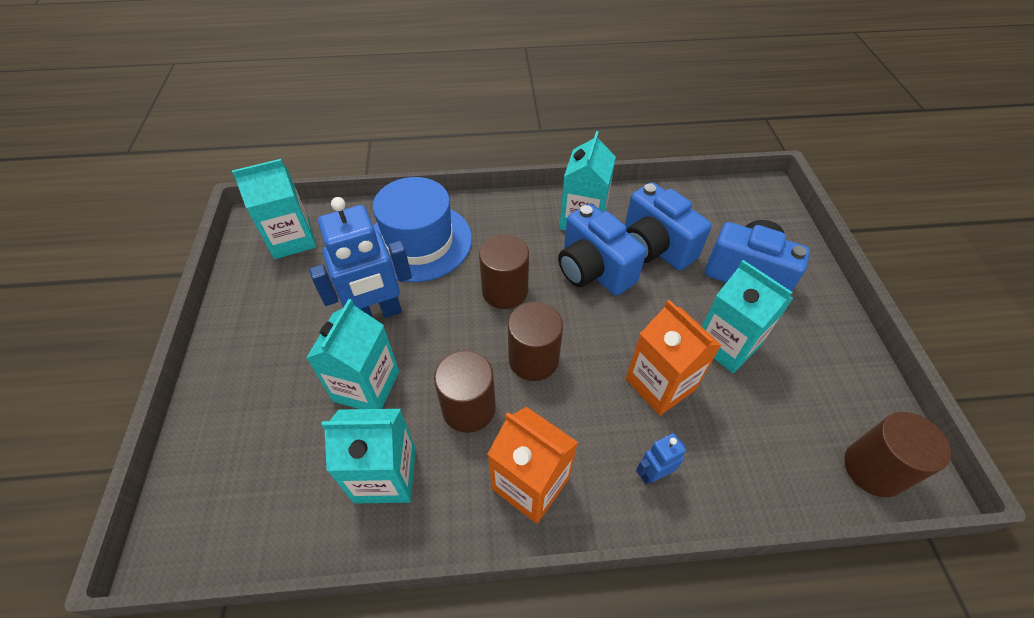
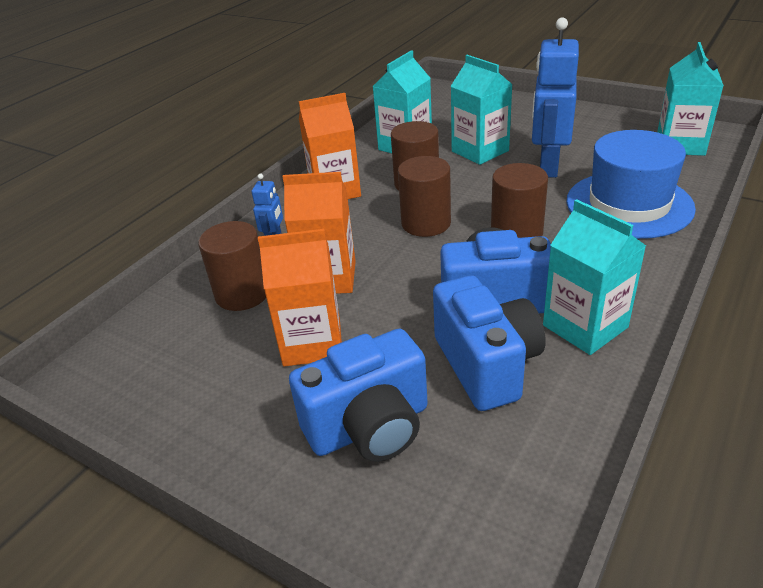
camera: 130 degrees right, 15 degrees down
blue camera [625,182,712,270] -> blue camera turned 75 degrees clockwise [433,275,546,411]
turquoise carton [702,260,793,373] -> orange carton [258,229,342,367]
brown cylinder [844,412,951,497] -> brown cylinder moved to [198,221,266,311]

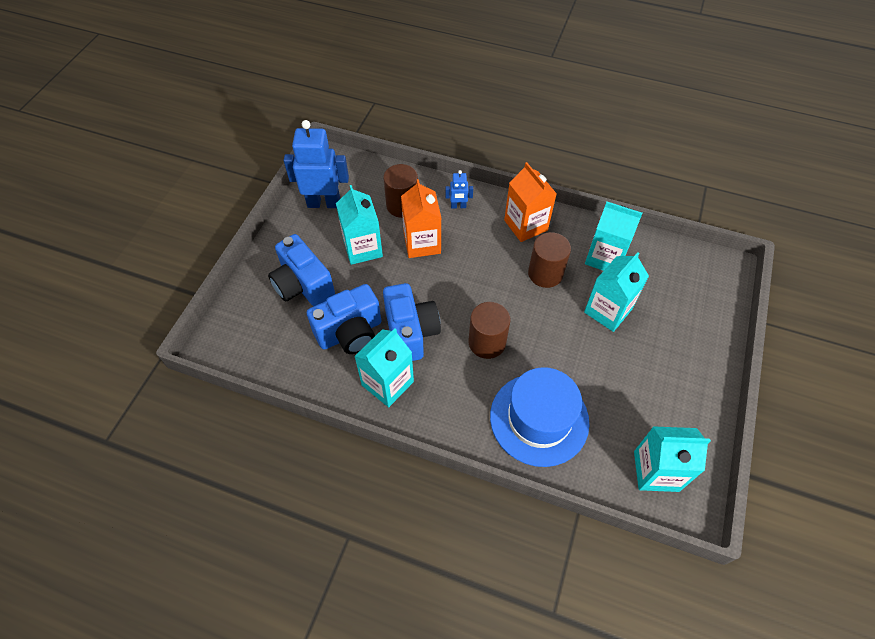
camera: 75 degrees right, 20 degrees up
orange carton [258,229,342,367] -> turquoise carton [336,185,383,265]
brown cylinder [398,156,451,237] -> none
blue robot [532,17,579,178] -> blue robot moved to [284,120,349,208]

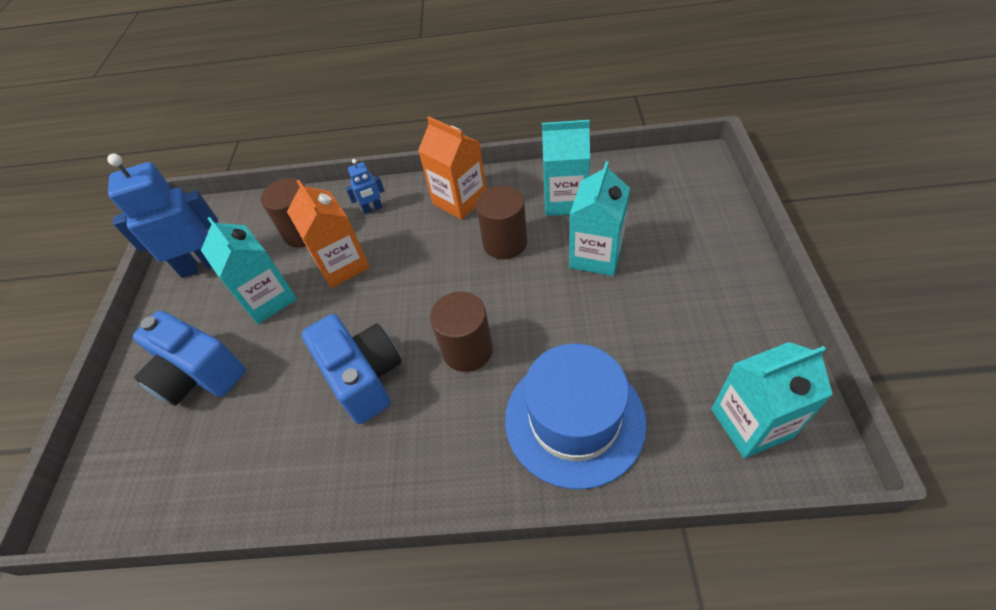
camera: 15 degrees left, 5 degrees down
blue camera [307,284,381,354] -> none
turquoise carton [354,328,414,407] -> none

